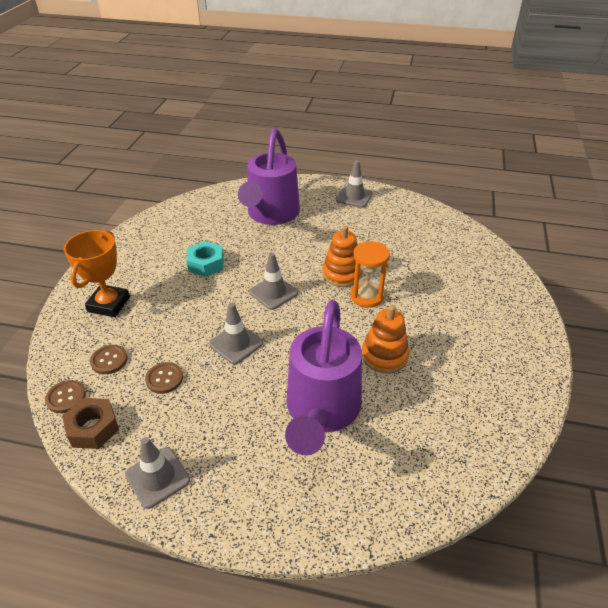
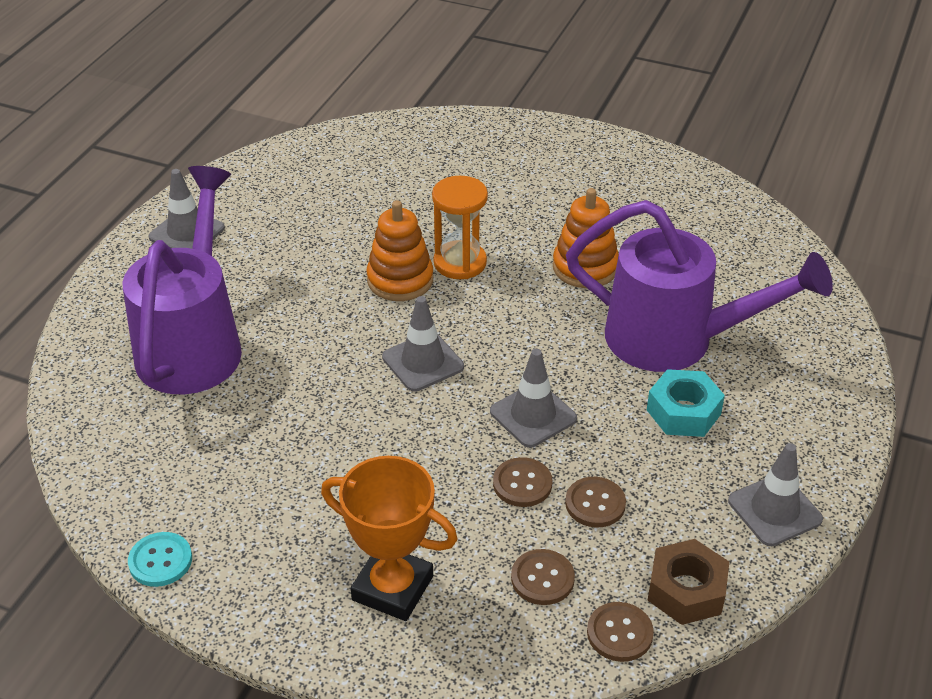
camera: 80 degrees left, 0 degrees up
turquoise nut [187,241,223,277] -> turquoise nut moved to [647,369,725,437]
purple watering can [238,128,300,225] -> purple watering can turned 105 degrees counterclockwise [123,166,242,394]
none -> turquoise button [128,532,192,587]
none -> brown button [493,457,552,507]

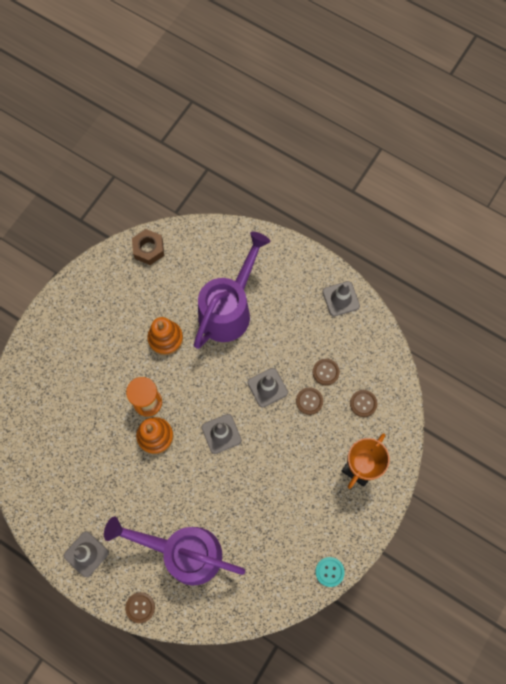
camera: 80 degrees left, 30 degrees up
brown button [587,602,654,662] -> brown button moved to [125,592,155,623]
turquoise nut [647,369,725,437] -> none
brown nut [648,539,729,625] -> brown nut moved to [132,229,164,265]

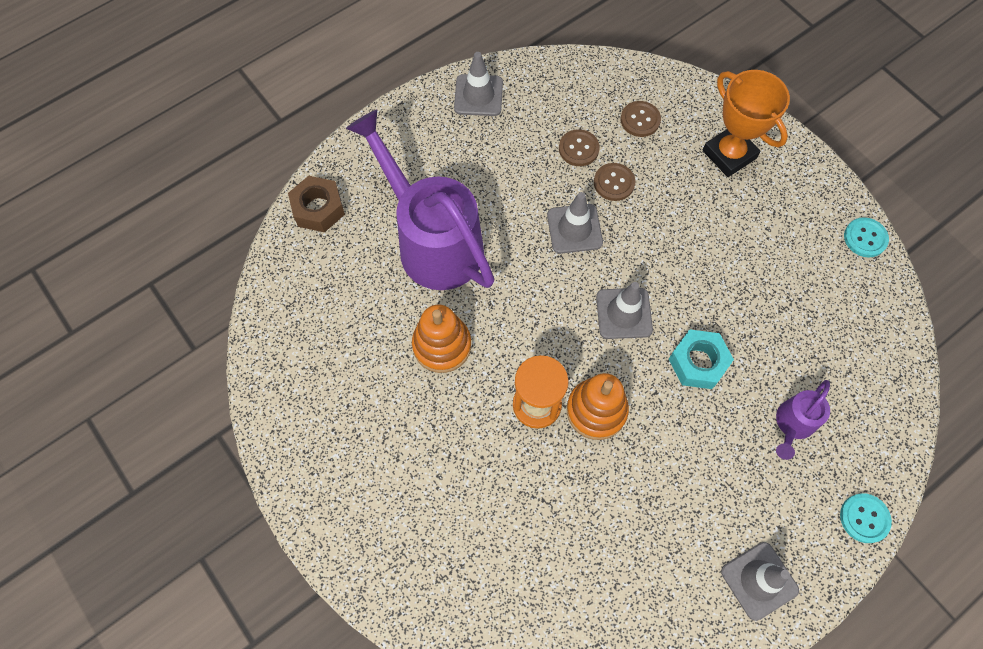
camera: 70 degrees left, 5 degrees down
purple watering can [104,516,245,585] -> purple watering can [776,380,830,460], size x0.45
brown button [125,592,155,623] -> turquoise button [840,493,892,543]
brown nut [132,229,164,265] -> brown nut moved to [288,176,345,232]
none -> turquoise nut [669,330,734,389]

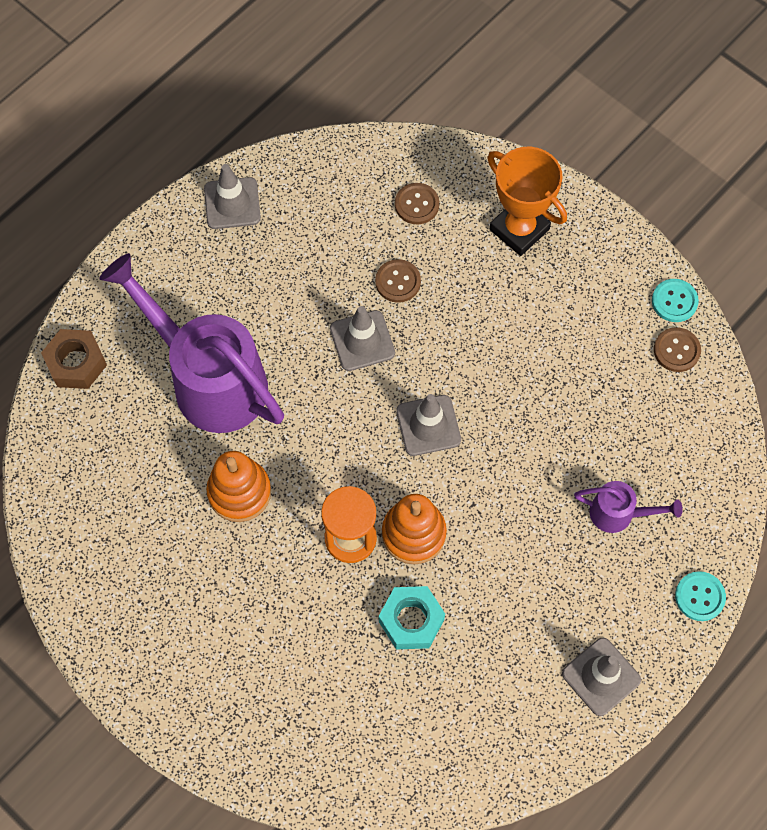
camera: 10 degrees left, 0 degrees up
brown button [559,129,600,166] -> brown button moved to [654,327,701,372]
turquoise nut [669,330,734,389] -> turquoise nut moved to [379,586,445,650]
purple watering can [776,380,830,460] -> purple watering can turned 105 degrees counterclockwise [574,481,683,533]

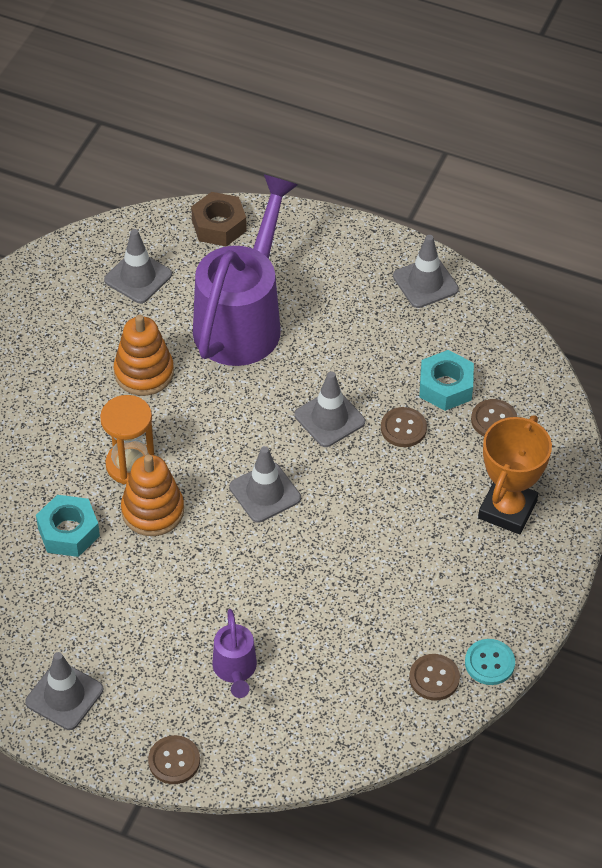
camera: 70 degrees right, 15 degrees down
turquoise button [675,571,726,621] -> brown button [148,735,200,784]
none -> grey traffic cone [104,229,172,303]
none -> turquoise nut [419,350,474,411]

